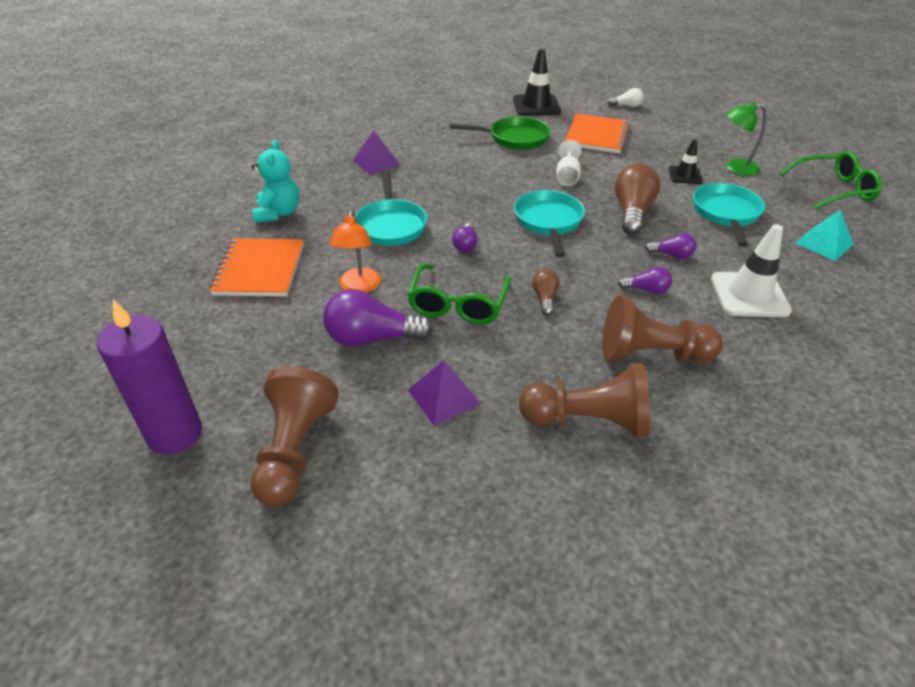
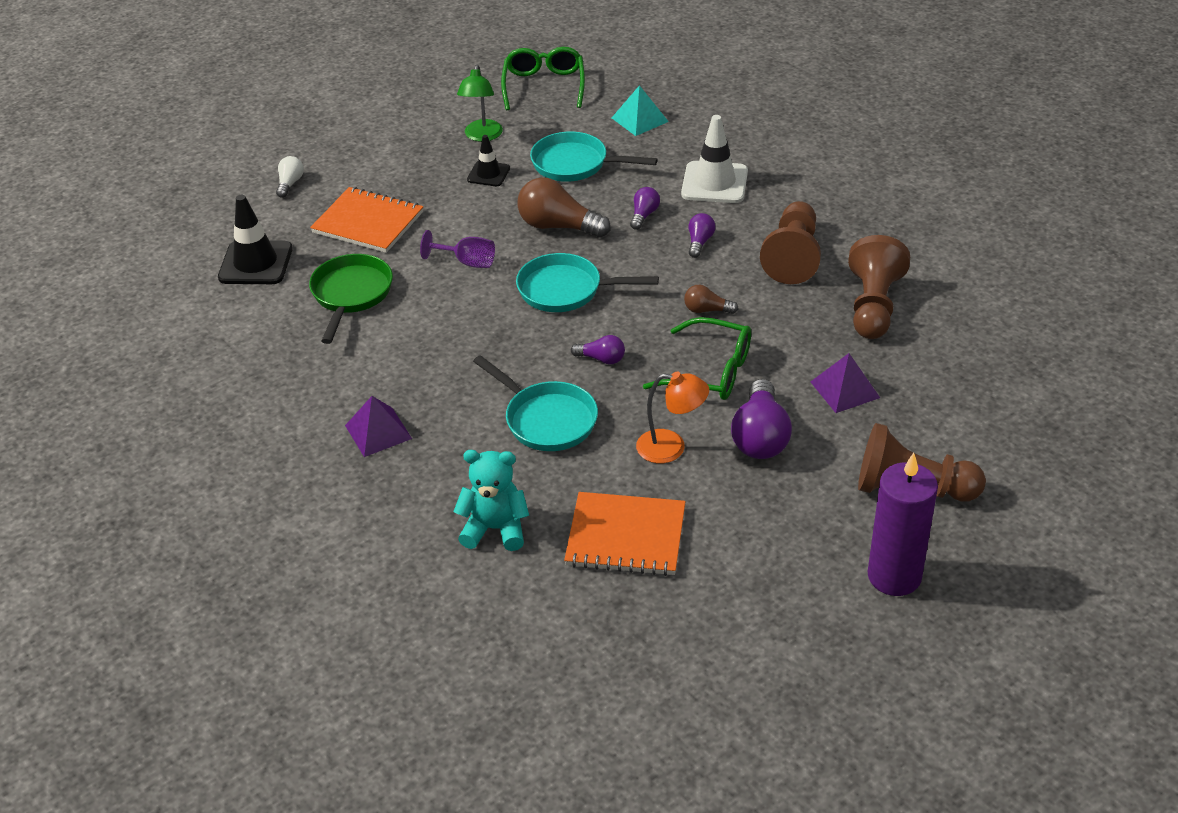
camera: 80 degrees left, 0 degrees up
turquoise pan [355,170,427,246] -> turquoise pan turned 45 degrees clockwise [473,355,598,451]
white goblet [556,140,581,186] -> purple goblet [420,230,495,268]

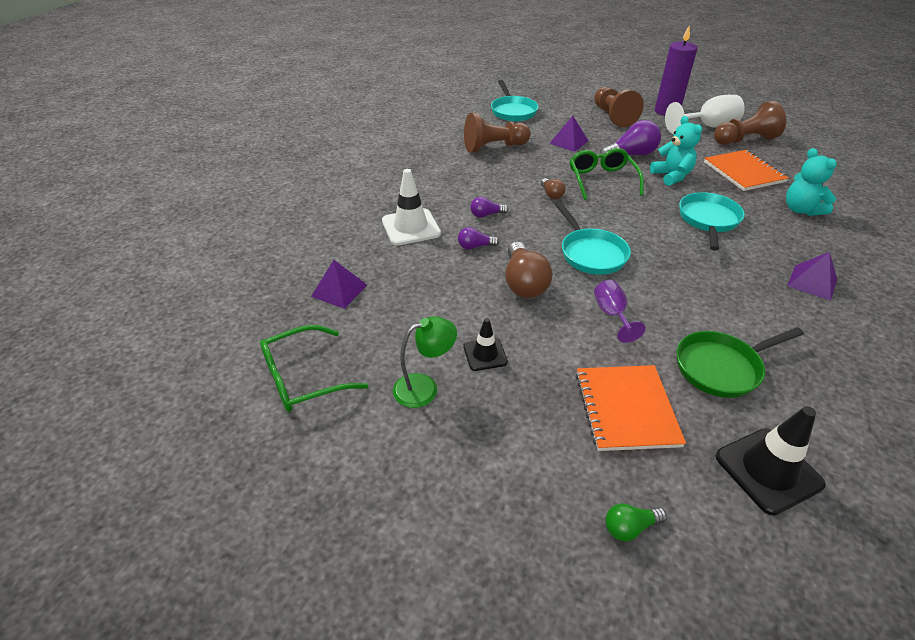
camera: 120 degrees left, 0 degrees up
white light bulb [276,156,304,198] -> green light bulb [605,504,667,541]
turquoise pan [530,131,658,182] -> turquoise pan moved to [491,80,538,122]
purple light bulb [571,335,625,364] -> none
turquoise pyramid [612,85,669,136] -> purple pyramid [311,260,367,309]
orange lamp [636,372,709,463] -> turquoise teddy bear [650,116,702,186]
brown pawn [760,201,821,284] -> brown pawn moved to [714,101,786,145]
none -> white goblet [665,95,744,134]

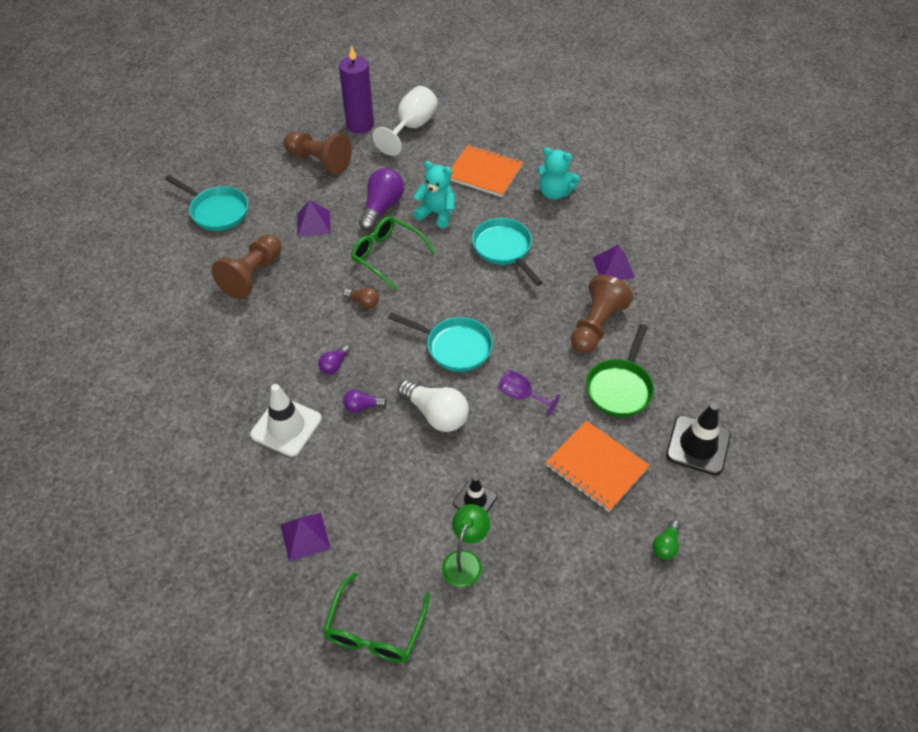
camera: 45 degrees left, 10 degrees up
purple light bulb [458,227,499,249] -> purple light bulb turned 45 degrees clockwise [343,390,387,412]
brown light bulb [505,242,553,298] -> white light bulb [398,380,469,432]
brown pawn [714,101,786,145] -> brown pawn moved to [571,274,633,354]

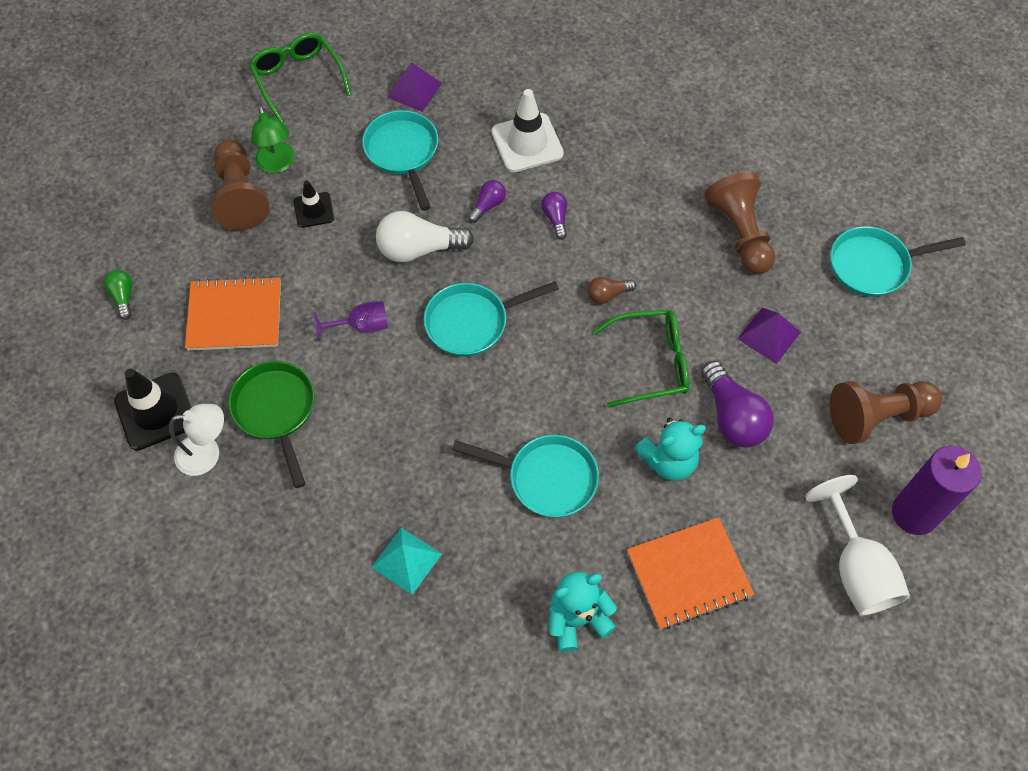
camera: 135 degrees right, 10 degrees up
brown pawn [571,274,633,354] -> brown pawn moved to [211,140,269,230]
purple pyramid [593,245,635,280] -> turquoise pyramid [371,527,442,595]
none -> white lamp [169,404,224,476]
none -> turquoise pan [362,110,438,211]

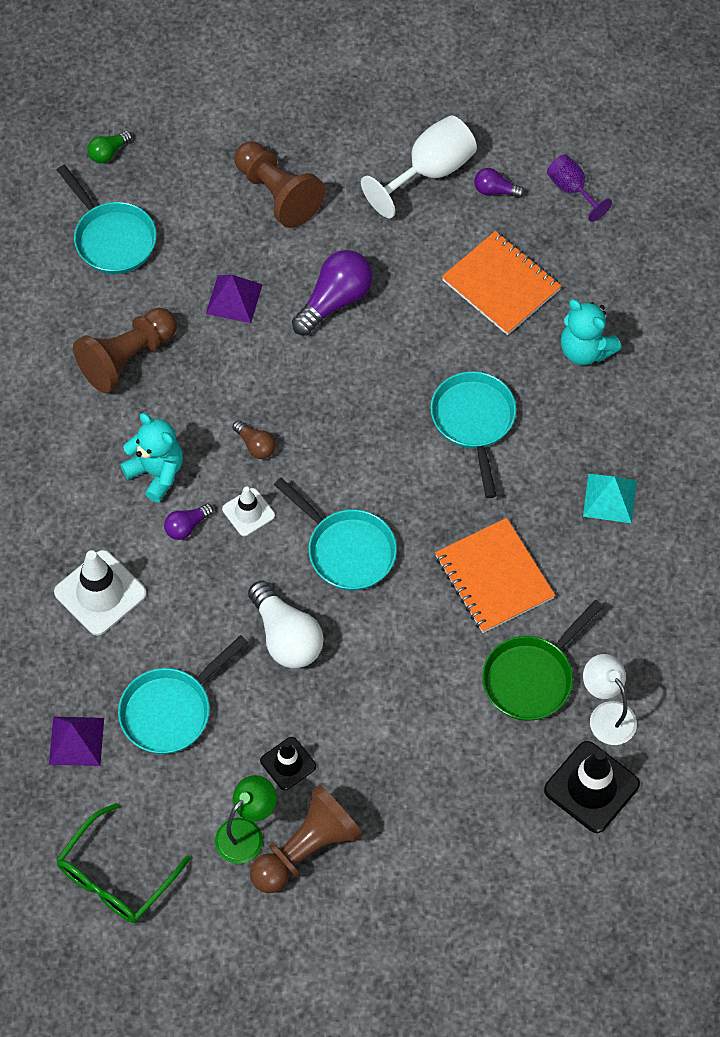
camera: 115 degrees left, 0 degrees up
green light bulb [104,270,132,320] -> green light bulb moved to [88,131,132,163]
orange notebook [185,276,281,351] -> orange notebook moved to [435,518,555,633]
purple goblet [314,301,388,342] -> purple goblet moved to [547,154,612,222]
purple light bulb [468,180,506,223] -> purple light bulb moved to [474,168,525,198]
green glasses [593,310,689,408] -> none
turquoise teddy bear [634,417,706,481] -> turquoise teddy bear moved to [120,413,183,503]
purple candle [892,446,982,535] -> none
none -> white traffic cone [222,486,275,536]

